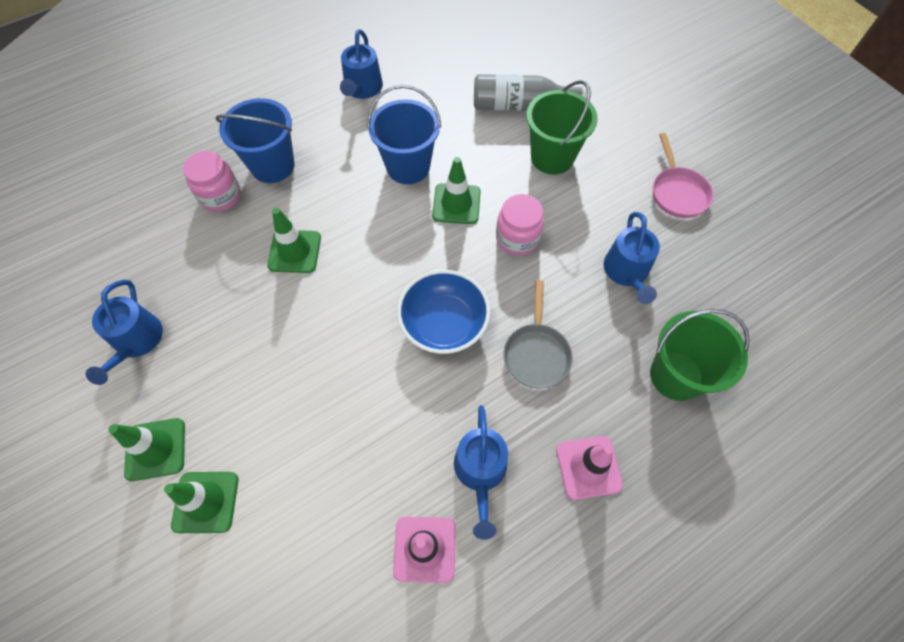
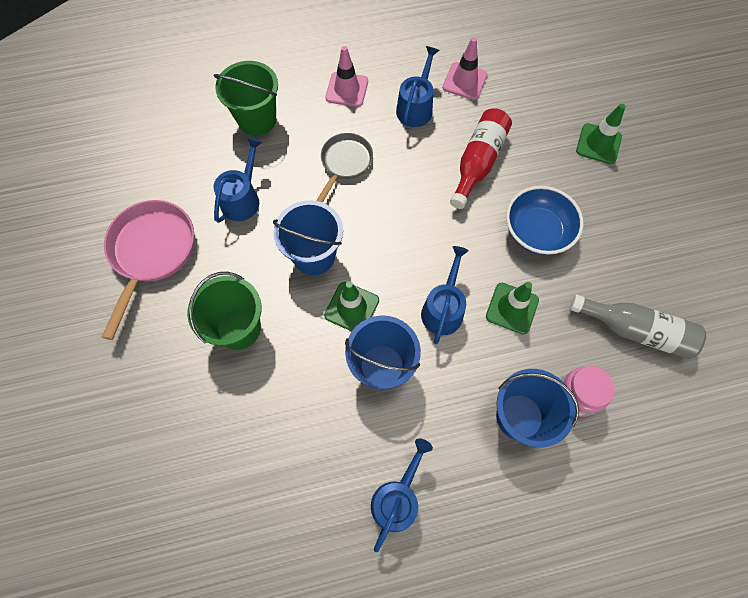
camera: 160 degrees left, 5 degrees up
blue watering can [86,280,163,385] -> blue watering can moved to [421,246,469,344]
green traffic cone [108,418,185,481] -> none
blue bowl [397,270,491,354] -> blue bowl moved to [506,186,584,255]
grey bottle [474,74,591,111] -> grey bottle moved to [570,294,706,359]
pink jar [496,194,544,256] -> blue bucket [273,200,343,275]
pink pan [653,133,714,218] -> pink pan [102,200,194,340], size x1.58
none -> red bottle [450,109,512,209]

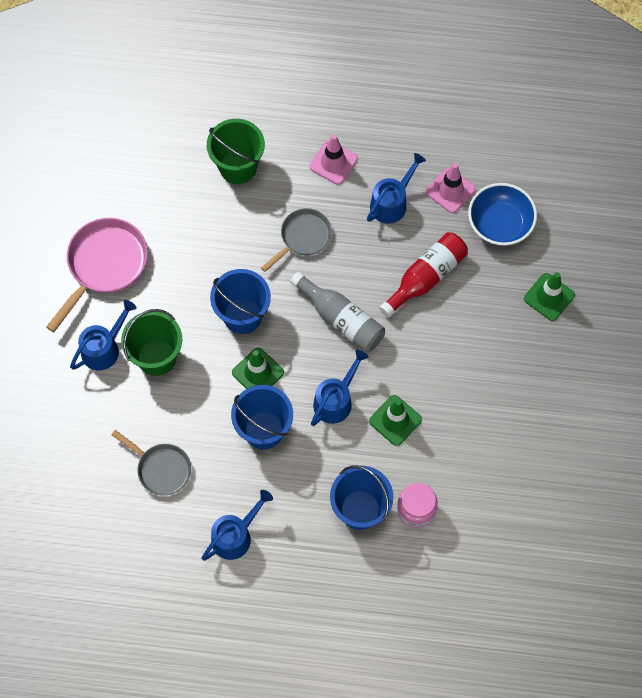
camera: 20 degrees right, 0 degrees up
blue watering can [213,138,262,223] -> blue watering can moved to [70,300,137,370]
blue bowl [506,186,584,255] -> blue bowl moved to [468,183,537,246]
grey bottle [570,294,706,359] -> grey bottle moved to [290,272,385,352]
none -> grey pan [112,430,191,495]

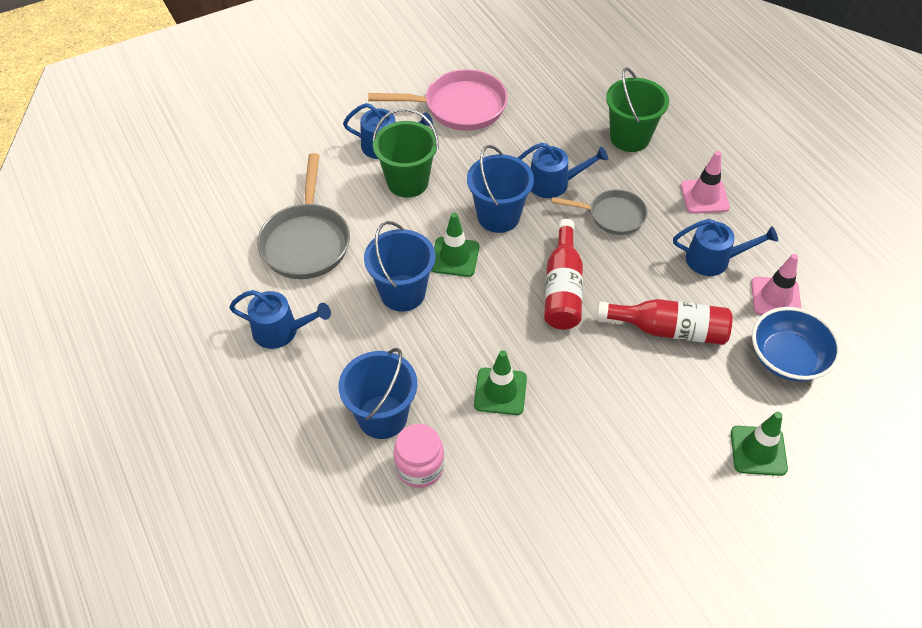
camera: 55 degrees right, 15 degrees down
grey pan [112,430,191,495] -> grey pan [257,153,350,279], size x1.58
grey bottle [290,272,385,352] -> red bottle [544,219,583,330]
blue watering can [311,350,368,426] -> blue watering can moved to [518,143,608,198]

